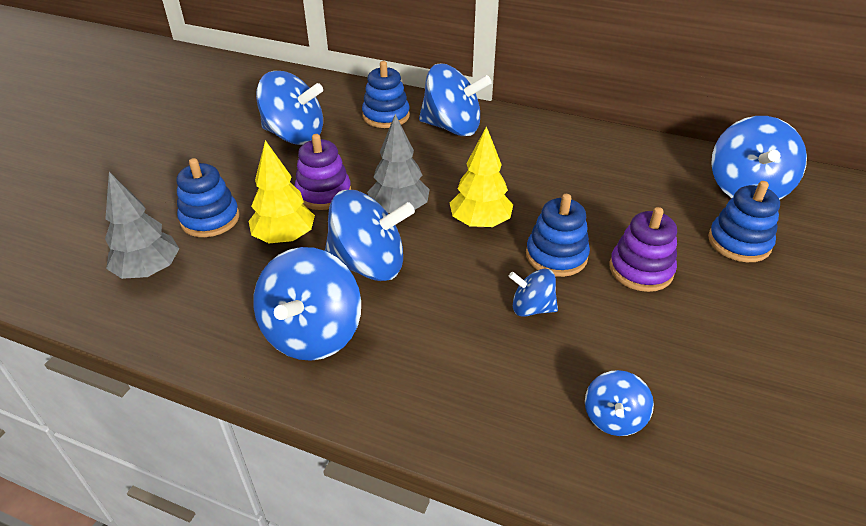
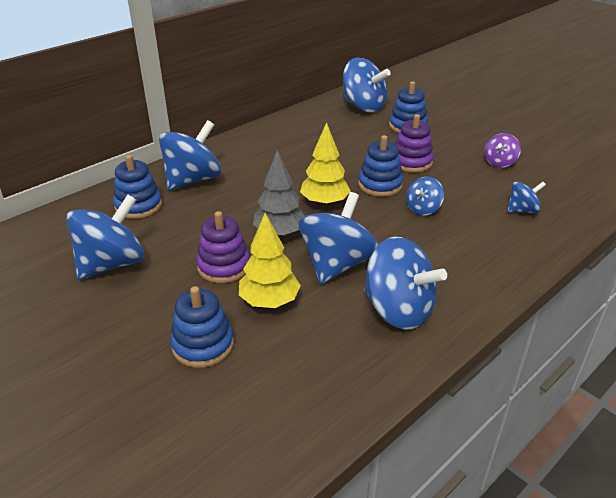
camera: 65 degrees left, 5 degrees down
grey tree [105,172,179,279] -> none
blue spinning top [585,370,654,436] -> blue spinning top turned 60 degrees counterclockwise [507,181,546,213]
none -> purple spinning top [484,133,521,168]

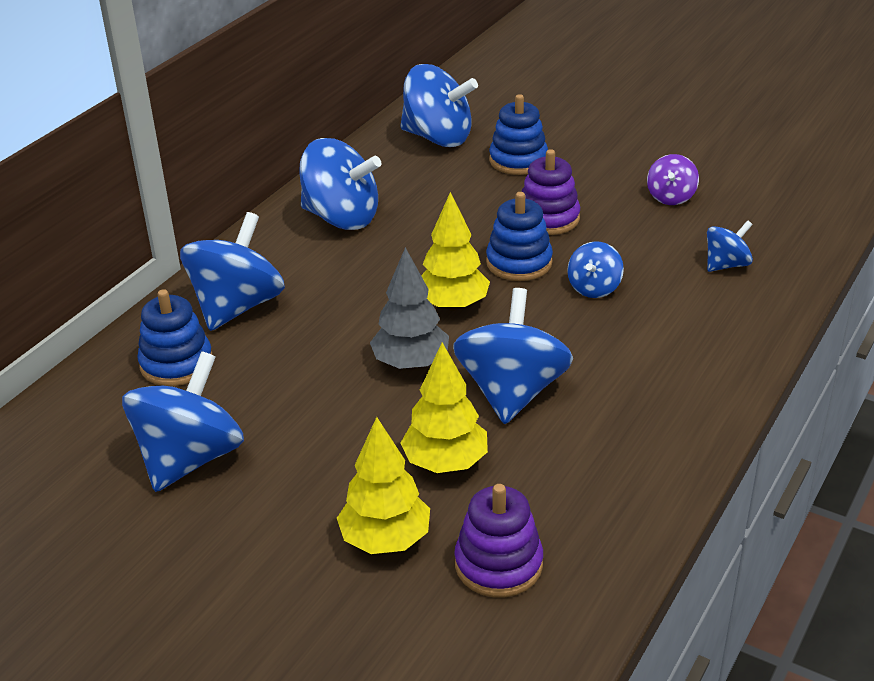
camera: 15 degrees left, 0 degrees up
blue stacking toy [170,286,234,368] -> yellow tree [337,417,430,554]
purple stacking toy [196,211,250,283] -> purple stacking toy moved to [454,484,543,597]
blue spinning top [364,237,447,330] -> blue spinning top moved to [299,138,381,230]

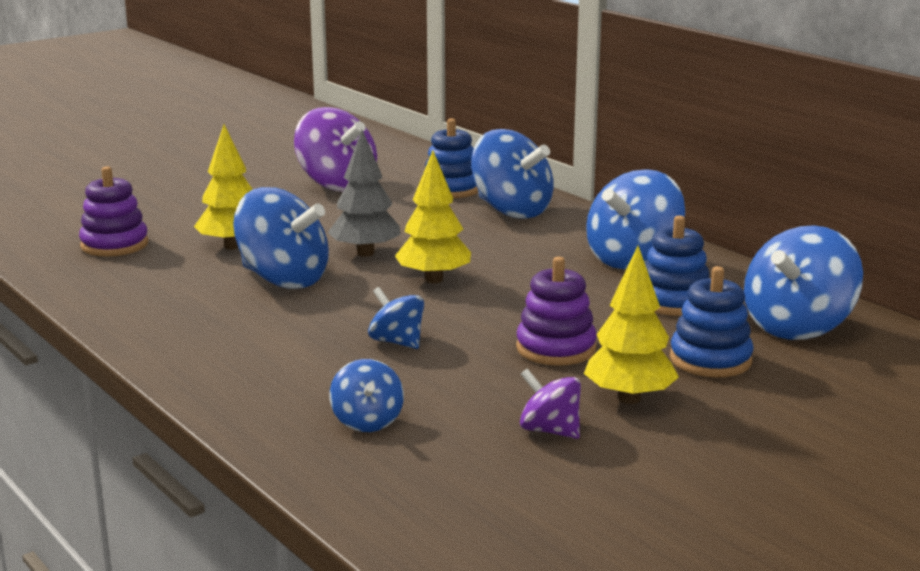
camera: 110 degrees right, 15 degrees down
blue spinning top [122,351,244,492] -> purple spinning top [294,107,377,192]
yellow tree [337,417,430,554] -> yellow tree moved to [584,246,679,404]
blue stacking toy [486,192,553,281] -> blue stacking toy moved to [645,215,710,316]

